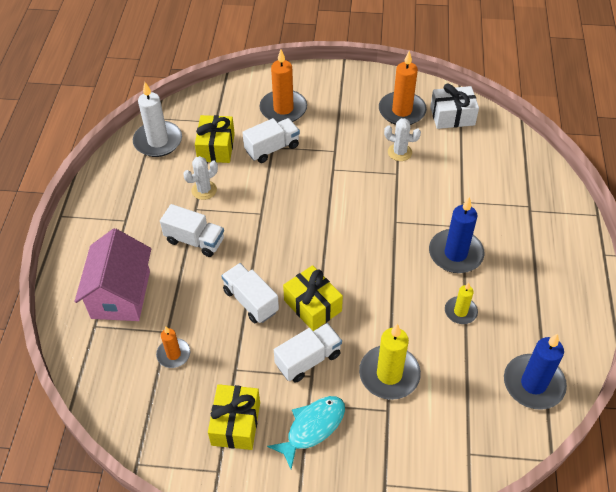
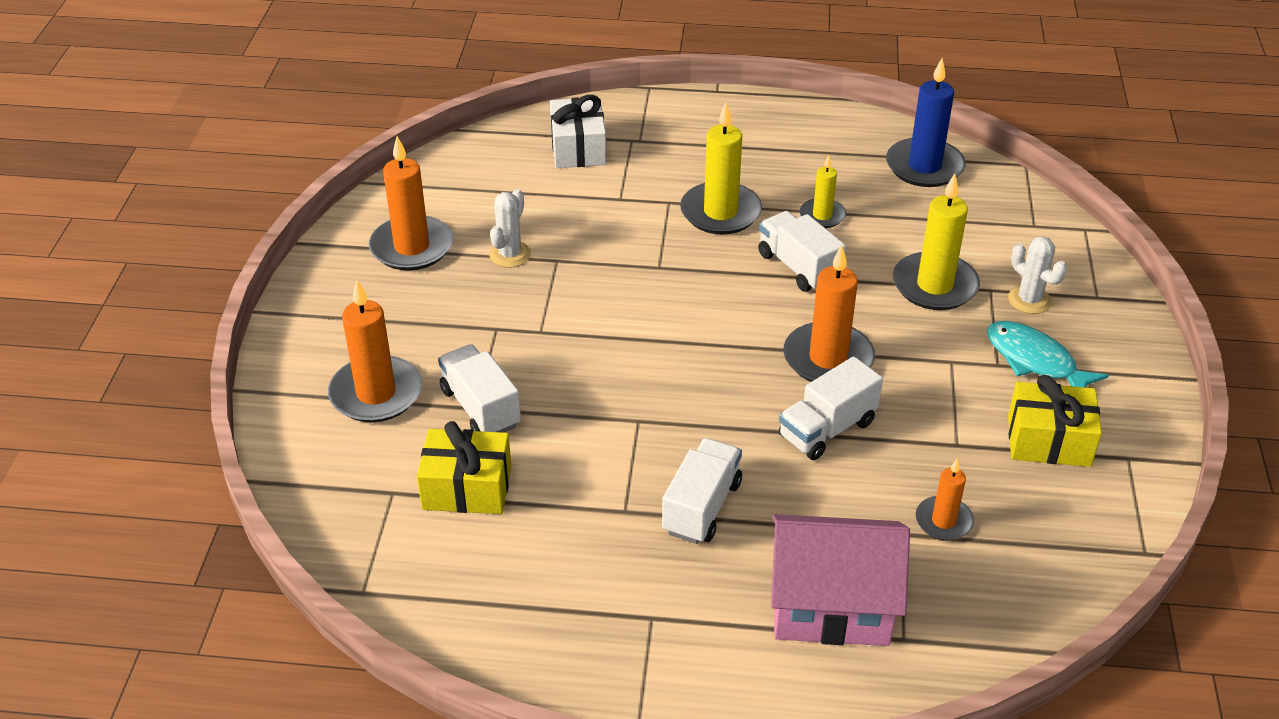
camera: 90 degrees left, 10 degrees down
white candle [133,82,182,157] -> none
white cactus [183,156,218,200] -> white cactus moved to [1008,236,1067,314]
white truck [274,323,342,383] -> white truck moved to [758,211,846,292]
yellow gift [283,265,343,331] -> orange candle [784,245,875,382]
blue candle [429,197,485,273] -> yellow candle [680,103,762,235]
white gift [430,84,479,129] -> white gift moved to [550,95,606,168]

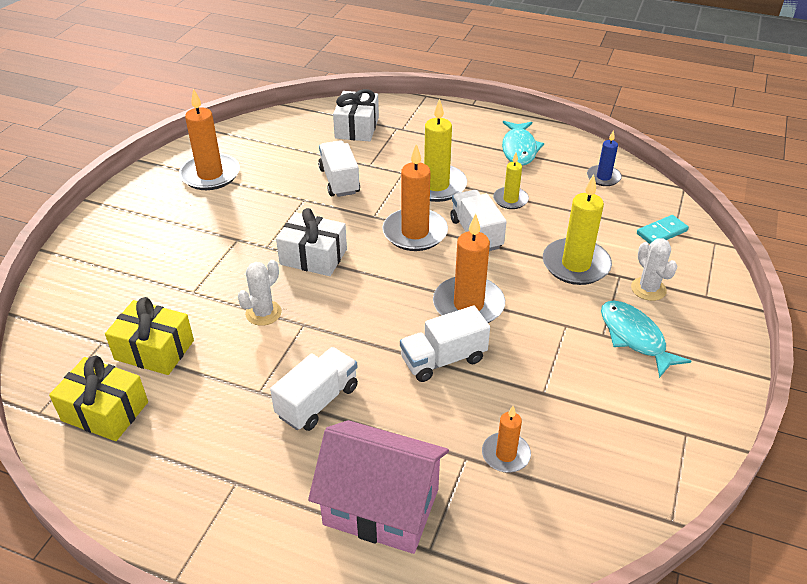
camera: 15 degrees right, 0 degrees up
orange candle [328,280,422,422] -> orange candle moved to [382,144,448,251]
white truck [438,344,521,433] -> white truck moved to [318,140,360,197]
white cactus [489,189,531,268] -> white cactus moved to [238,260,282,326]
blue candle [886,58,966,187] -> blue candle [587,130,622,186], size x0.57
yellow gift [1008,375,1102,467] -> yellow gift moved to [49,356,148,441]
none -> white gift [276,208,347,276]
none -> turquoise fish [502,121,544,165]
none -> turquoise domino [637,215,689,244]

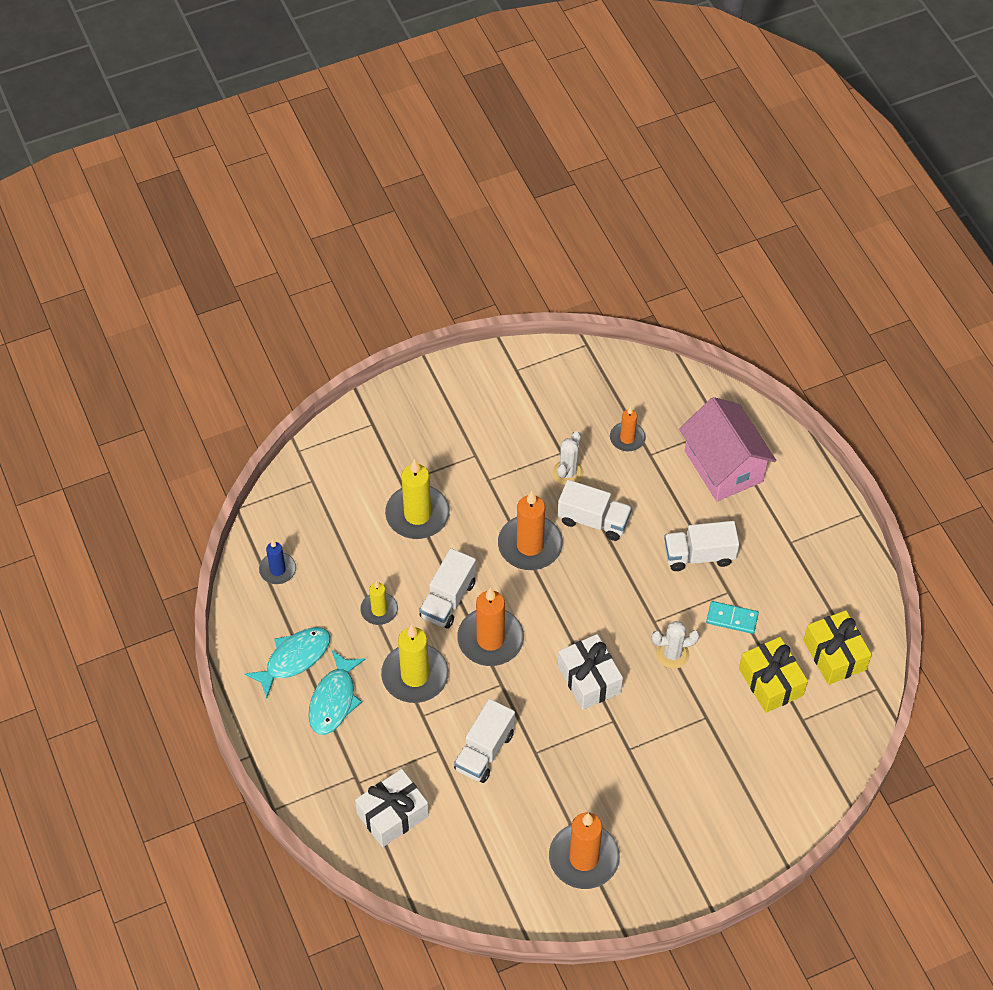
camera: 135 degrees left, 15 degrees up
turquoise fish [601,301,691,378] -> turquoise fish moved to [309,650,366,735]
white cactus [631,238,677,301] -> white cactus moved to [552,431,584,486]
turquoise domino [637,215,689,244] -> turquoise domino moved to [706,601,759,634]

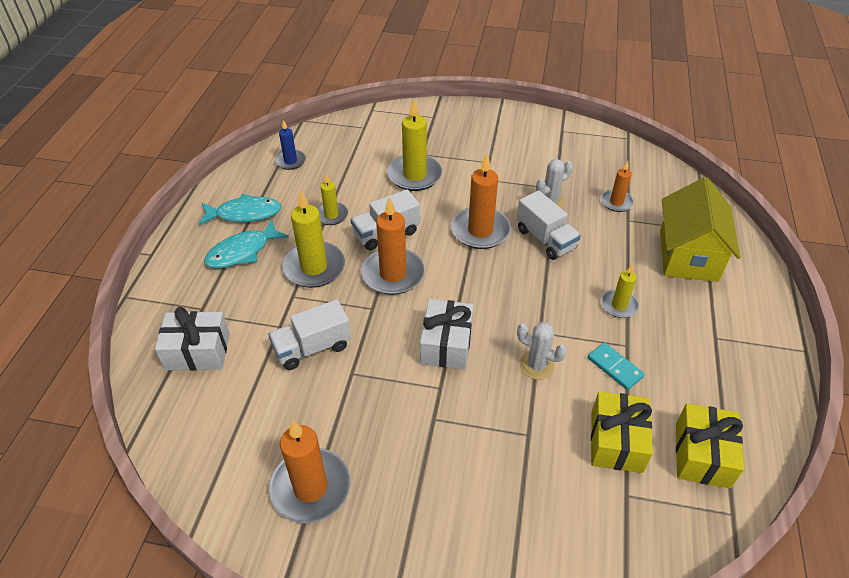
camera: 35 degrees right, 10 degrees down
white truck [664,521,739,571] -> yellow candle [601,264,639,318]
pink house [679,397,777,501] -> yellow house [660,177,741,282]

